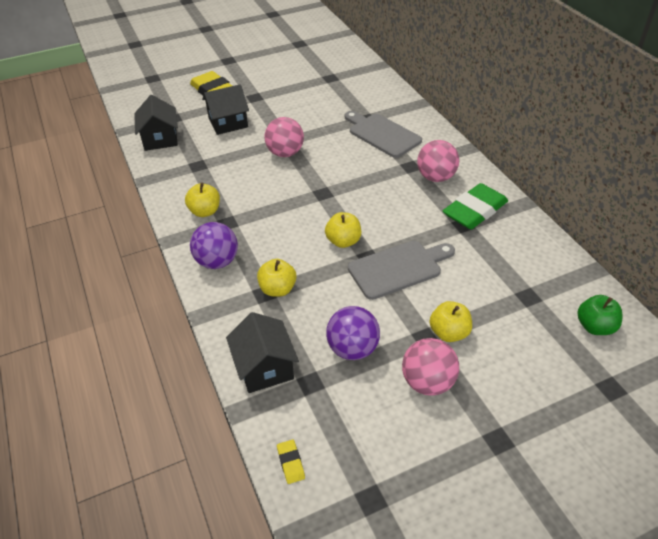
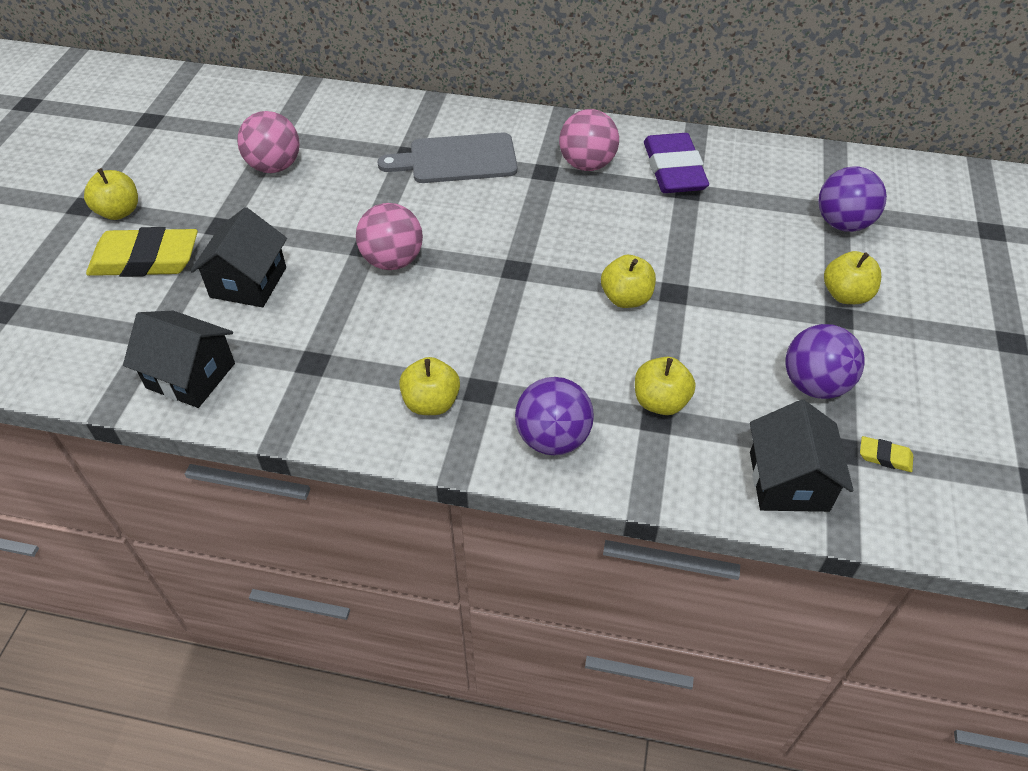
camera: 55 degrees left, 5 degrees up
black house [226,312,299,393] -> black house turned 75 degrees clockwise [750,399,853,512]
yellow eraser [277,440,305,484] -> yellow eraser moved to [860,436,913,472]
grey cutting board [348,241,455,300] -> none
pink ball [402,338,459,396] -> pink ball moved to [237,111,300,173]
green eraser [443,183,508,230] -> purple eraser [644,133,709,193]
green apple [577,295,623,335] -> none
none -> yellow apple [84,168,138,220]
none -> purple ball [818,167,887,232]

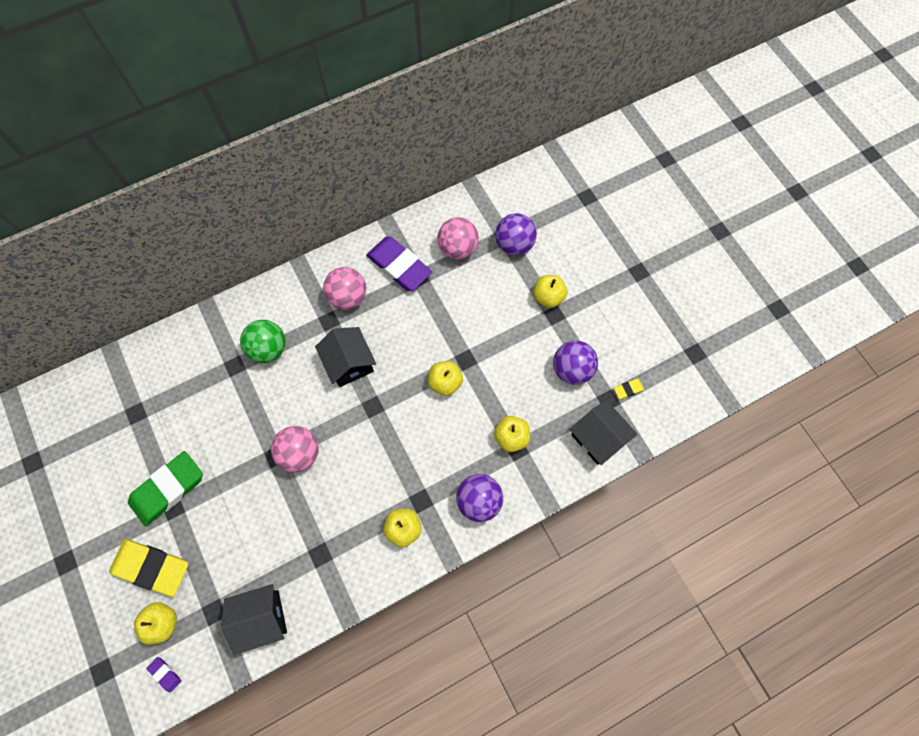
camera: 40 degrees left, 20 degrees up
yellow apple [84,168,138,220] -> yellow apple moved to [134,602,177,645]
yellow eraser [86,227,198,277] -> yellow eraser turned 60 degrees clockwise [109,539,188,597]
black house [190,207,287,307] -> black house moved to [315,327,376,387]
pink ball [237,111,300,173] -> pink ball moved to [437,217,479,259]
grey cutting board [378,133,517,183] -> green ball [240,320,286,363]
none -> green eraser [128,451,203,526]
none -> purple eraser [146,657,181,692]

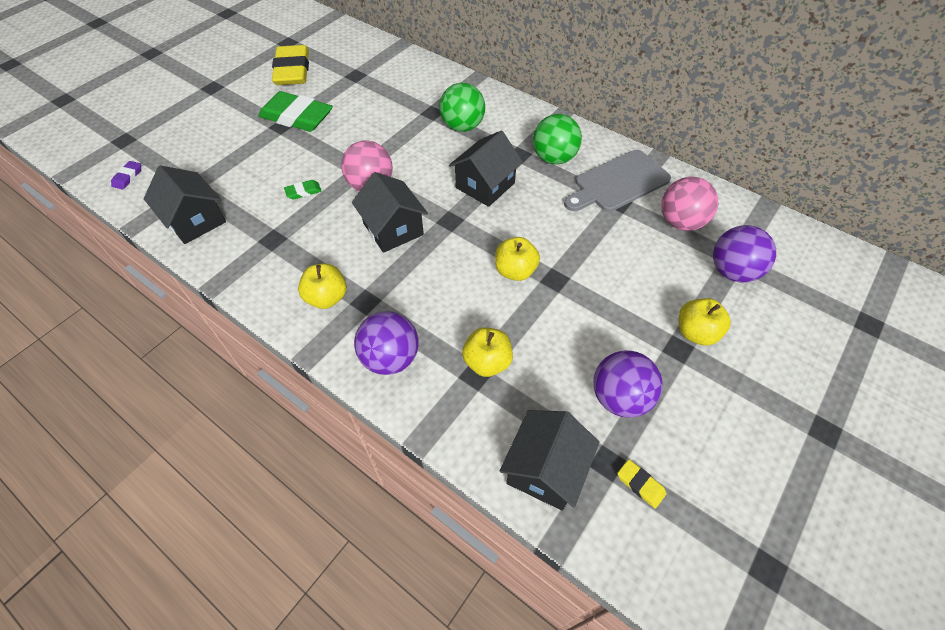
camera: 65 degrees right, 15 degrees down
yellow eraser [109,539,188,597] -> yellow eraser moved to [272,45,309,85]
yellow apple [134,602,177,645] -> none
pink ball [323,267,366,310] -> green ball [533,114,582,165]
purple eraser [366,236,432,291] -> grey cutting board [564,150,671,212]
none -> green eraser [284,180,322,200]
none -> black house [352,172,428,253]

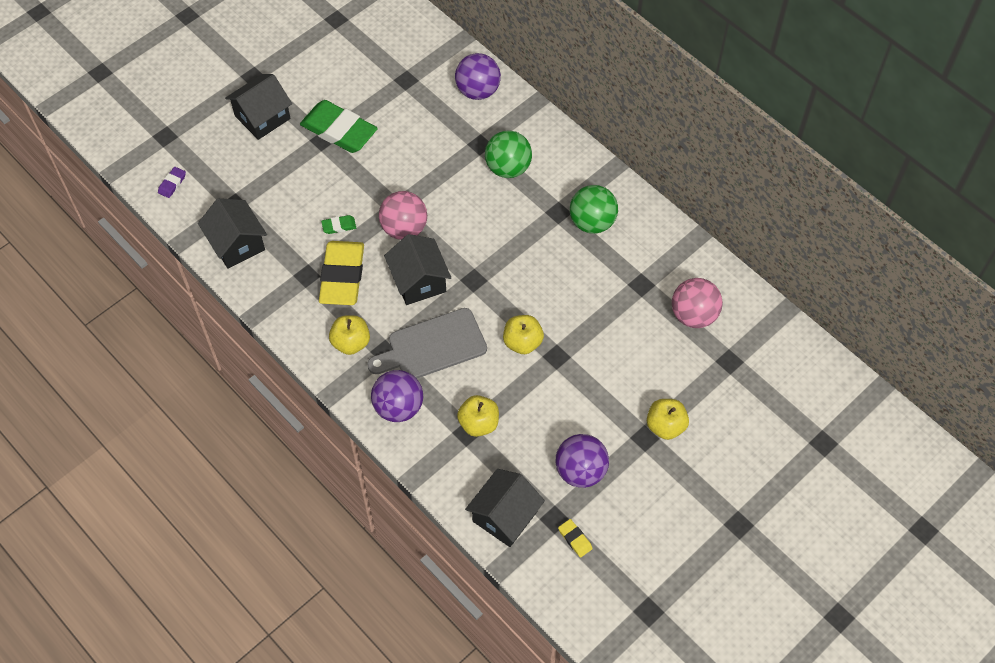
camera: 10 degrees right, 5 degrees up
yellow eraser [272,45,309,85] -> yellow eraser moved to [319,241,364,305]
black house [449,131,523,207] -> black house moved to [225,74,292,140]
grey cutting board [564,150,671,212] -> grey cutting board moved to [367,308,487,378]
purple ball [713,225,776,283] -> purple ball moved to [455,53,501,100]

